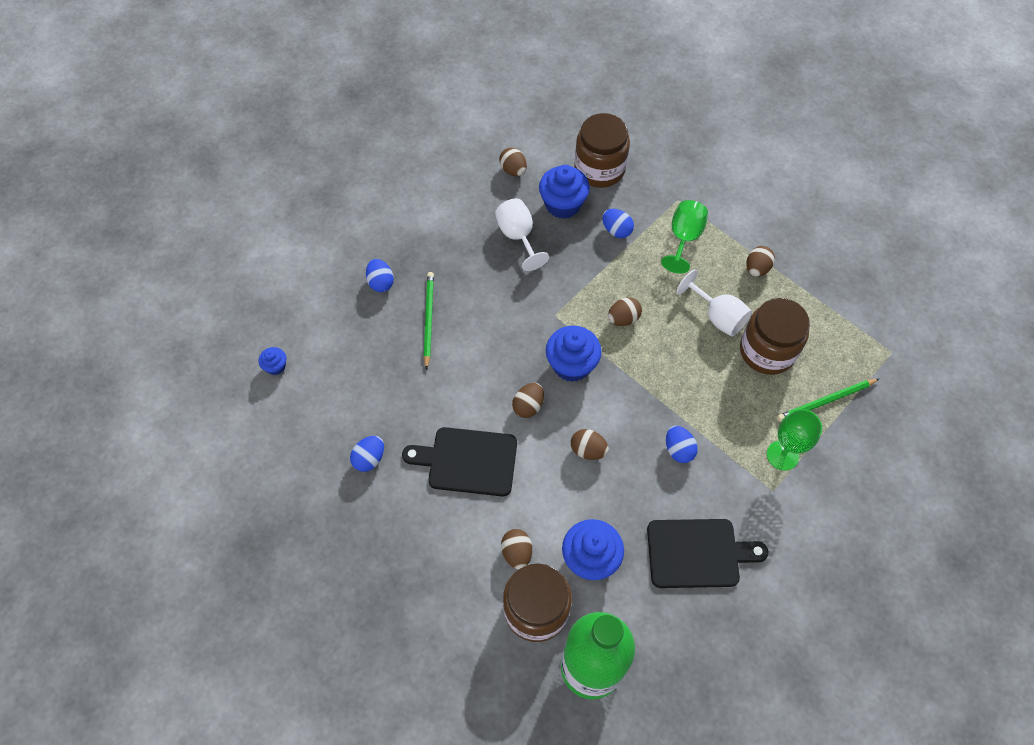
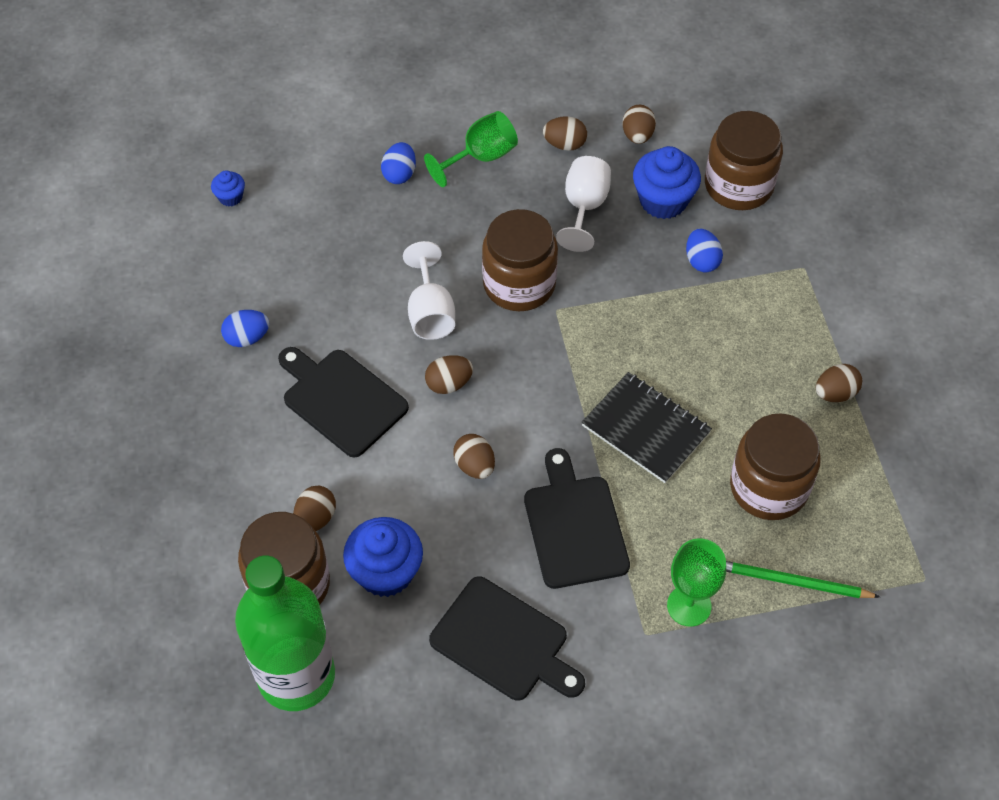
camera: 35 degrees right, 5 degrees down
green pencil [424,272,434,370] -> none
blue cupcake [546,326,602,382] -> none
brown egg [608,297,642,326] -> brown egg moved to [543,116,587,151]
green goblet [661,200,708,273] -> green goblet moved to [424,111,518,187]
blue egg [666,426,698,463] -> black cutting board [524,448,630,589]
white goblet [677,270,752,337] -> white goblet moved to [403,241,455,340]
none -> brown jar [482,209,558,311]
none -> black notebook [581,372,712,483]

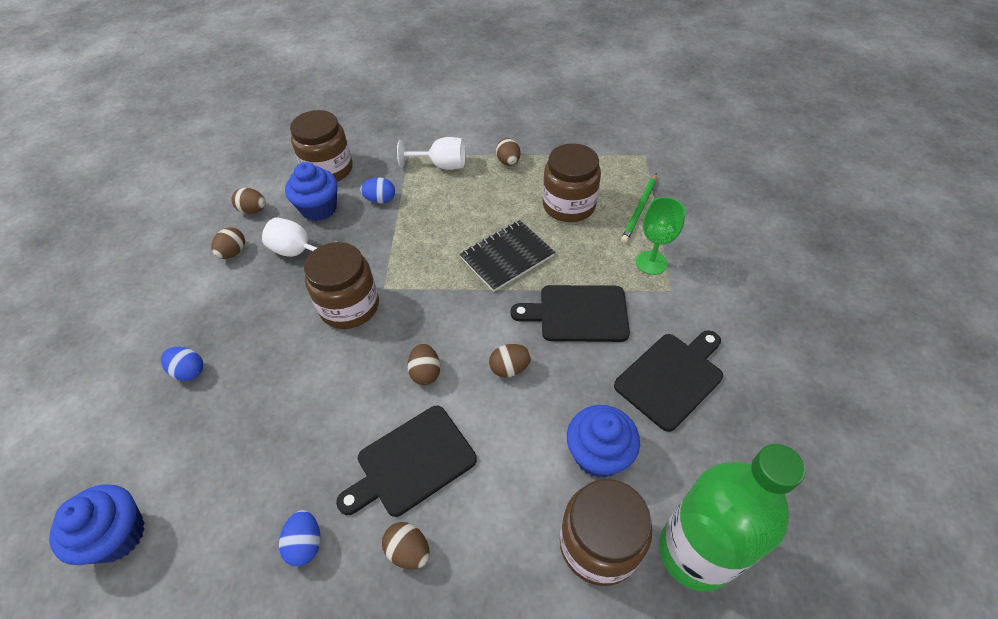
camera: 75 degrees left, 5 degrees down
blue cupcake [211,170,245,206] -> blue cupcake [49,484,145,565], size x1.99
brown egg [293,486,336,531] -> brown egg moved to [382,522,430,569]
white goblet [403,241,455,340] -> white goblet moved to [397,137,465,170]
green goblet [424,111,518,187] -> none

